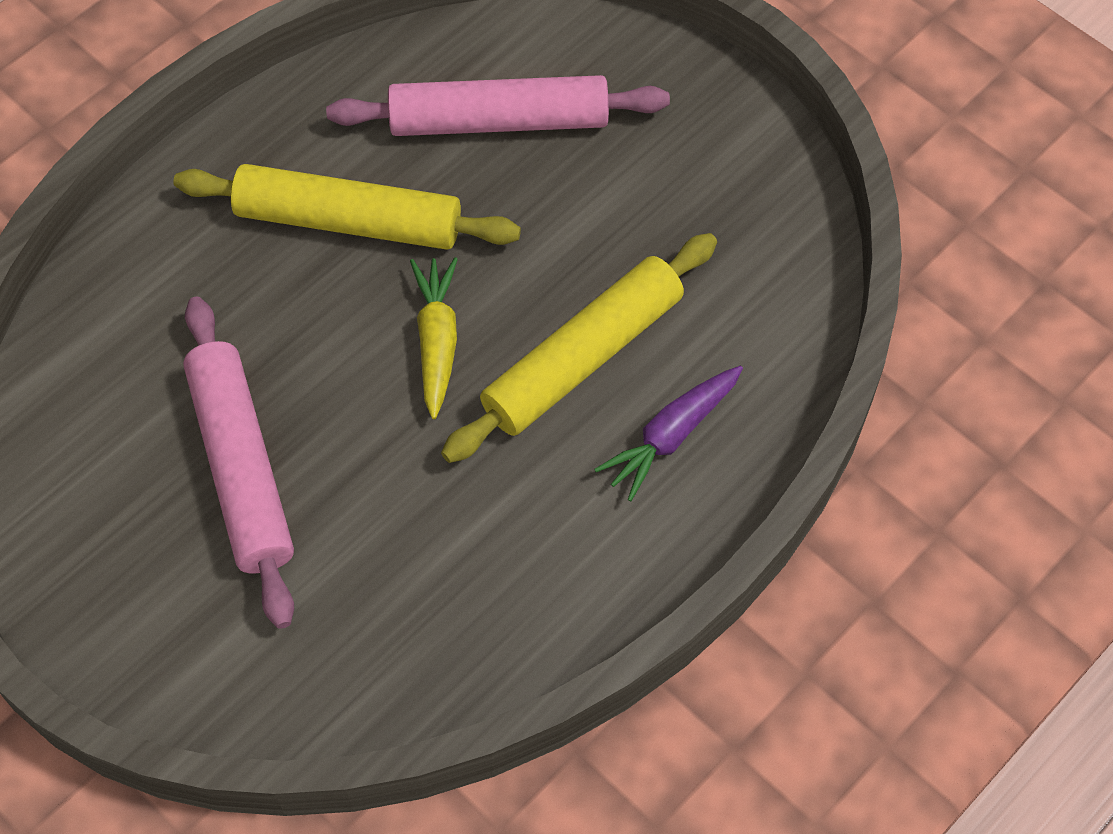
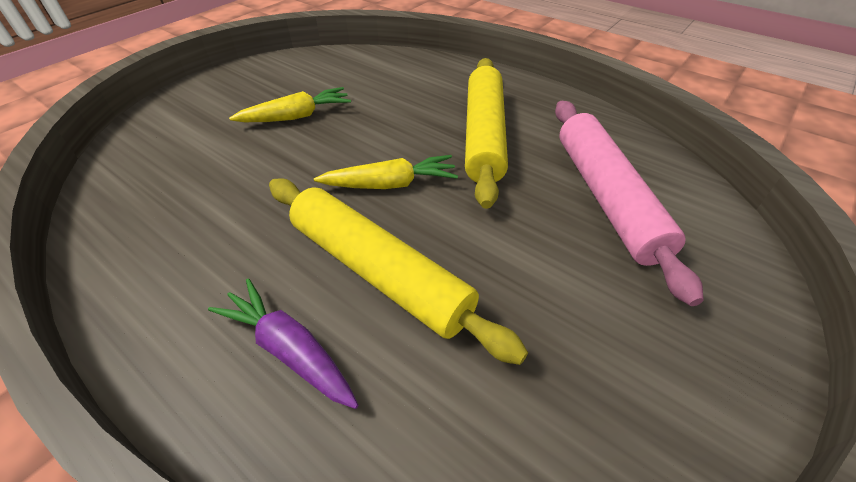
camera: 85 degrees right, 15 degrees down
pink rolling pin [183,297,294,629] -> yellow carrot [229,87,351,122]

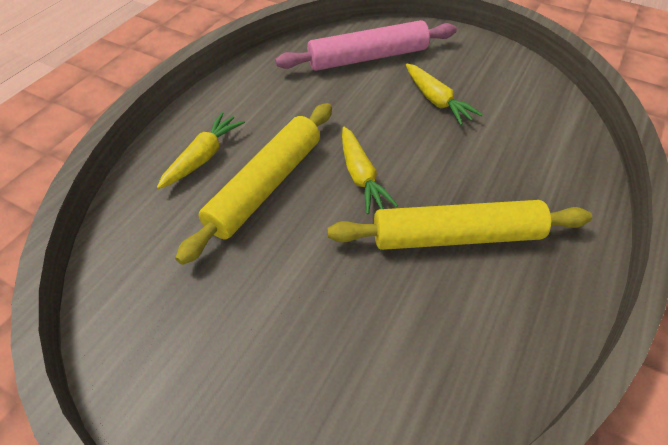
camera: 80 degrees right, 5 degrees up
purple carrot [208,278,358,409] -> yellow carrot [157,112,245,189]
pink rolling pin [555,101,704,306] -> pink rolling pin moved to [275,20,457,71]

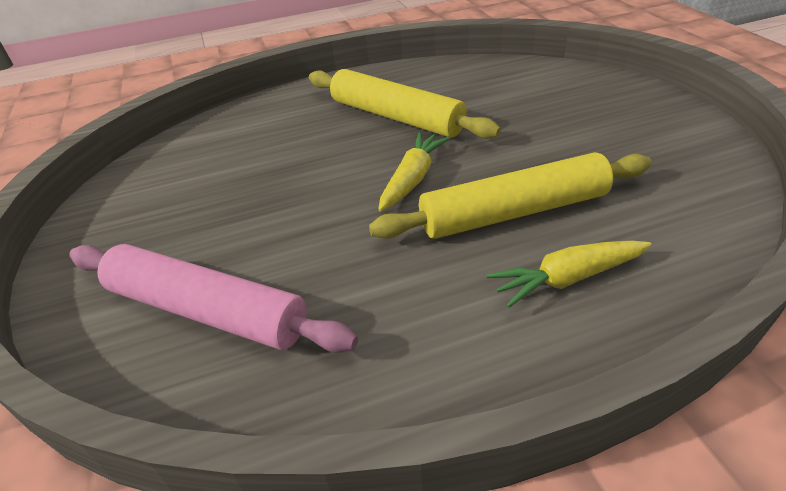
camera: 135 degrees left, 10 degrees down
yellow carrot [406,63,483,125] -> none

